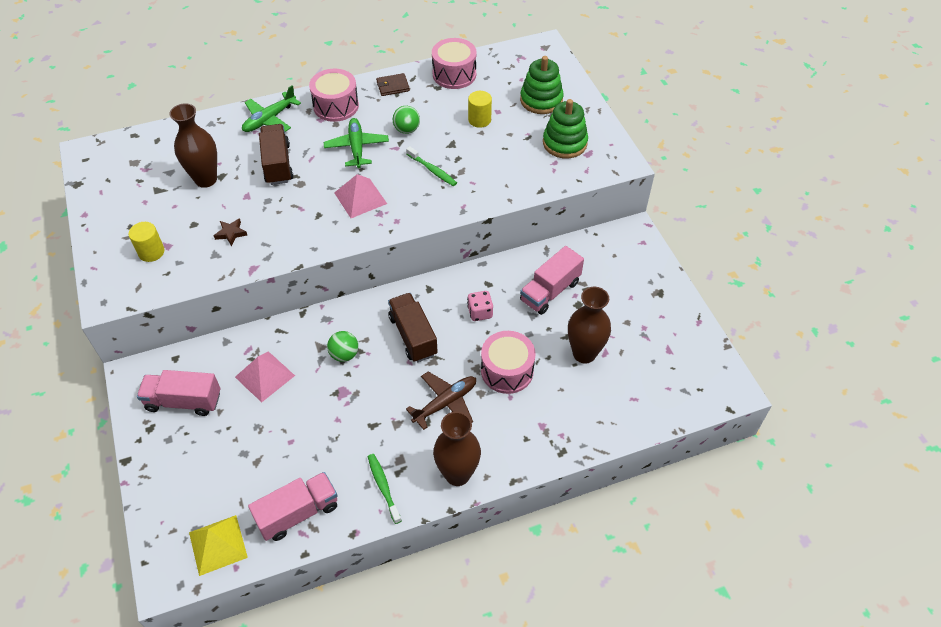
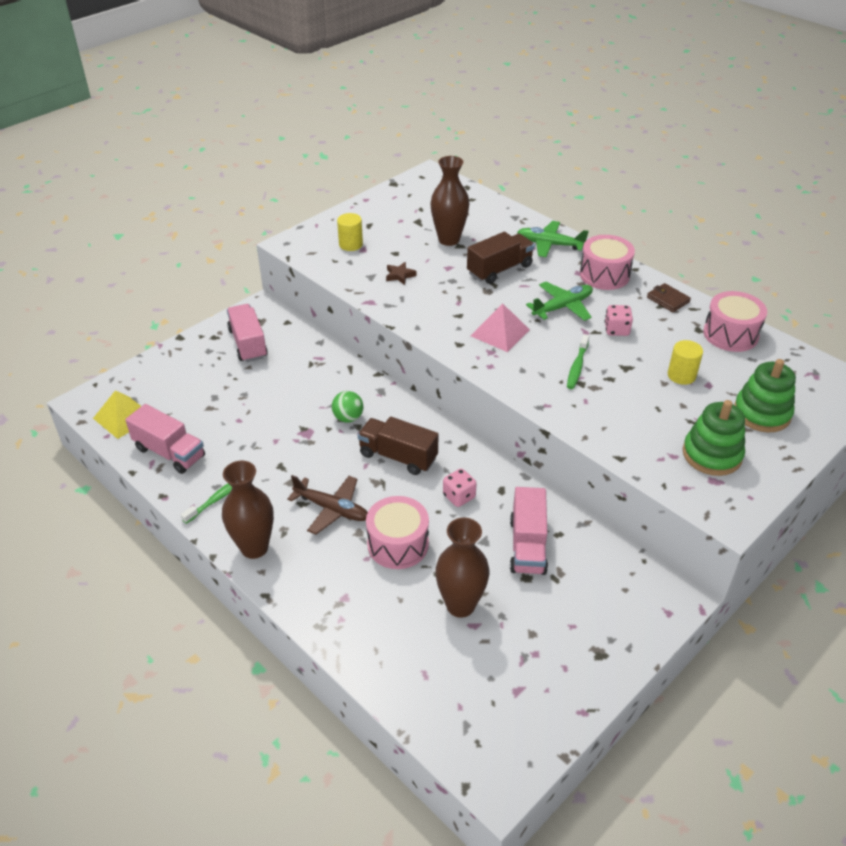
camera: 65 degrees right, 10 degrees down
pink pyramid [235,351,295,402] -> none
brown truck [388,293,438,363] -> brown truck turned 105 degrees counterclockwise [358,417,438,475]
green ball [393,106,420,134] -> pink dice [605,305,633,336]
pink truck [520,246,584,315] -> pink truck turned 105 degrees counterclockwise [510,487,548,575]

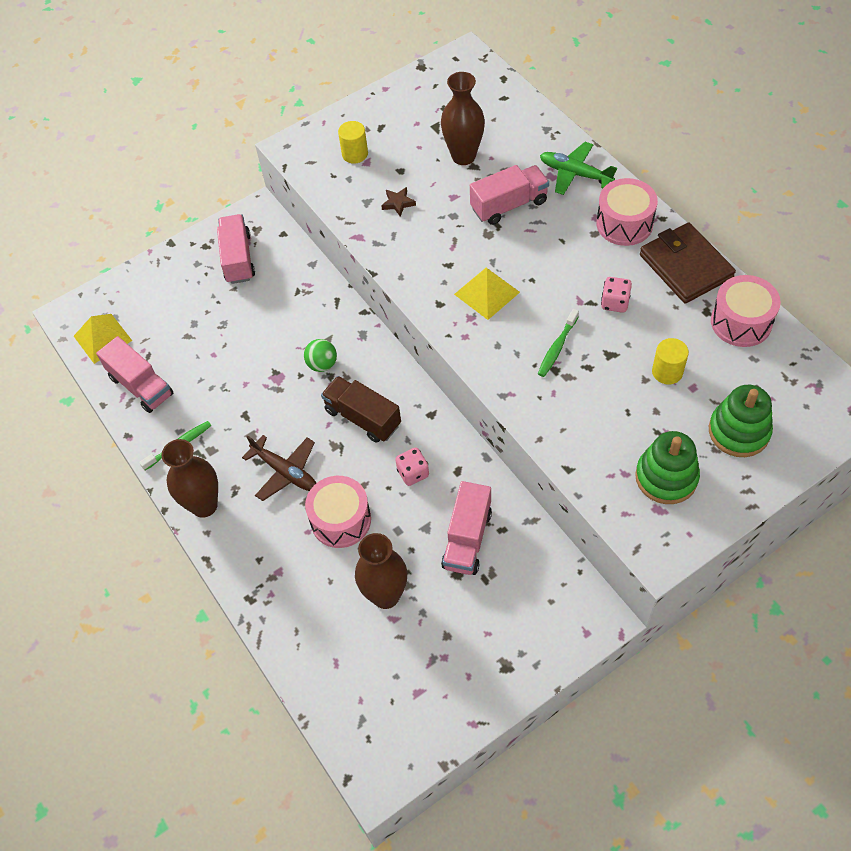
camera: 15 degrees right, 15 degrees up
brown truck [467,232,535,284] -> pink truck [470,165,549,225]
pink pyramid [471,303,530,352] -> yellow pyramid [454,268,520,320]
green plane [526,282,593,321] -> none
brown wallet [647,283,691,312] -> brown wallet [640,223,736,304], size x2.00

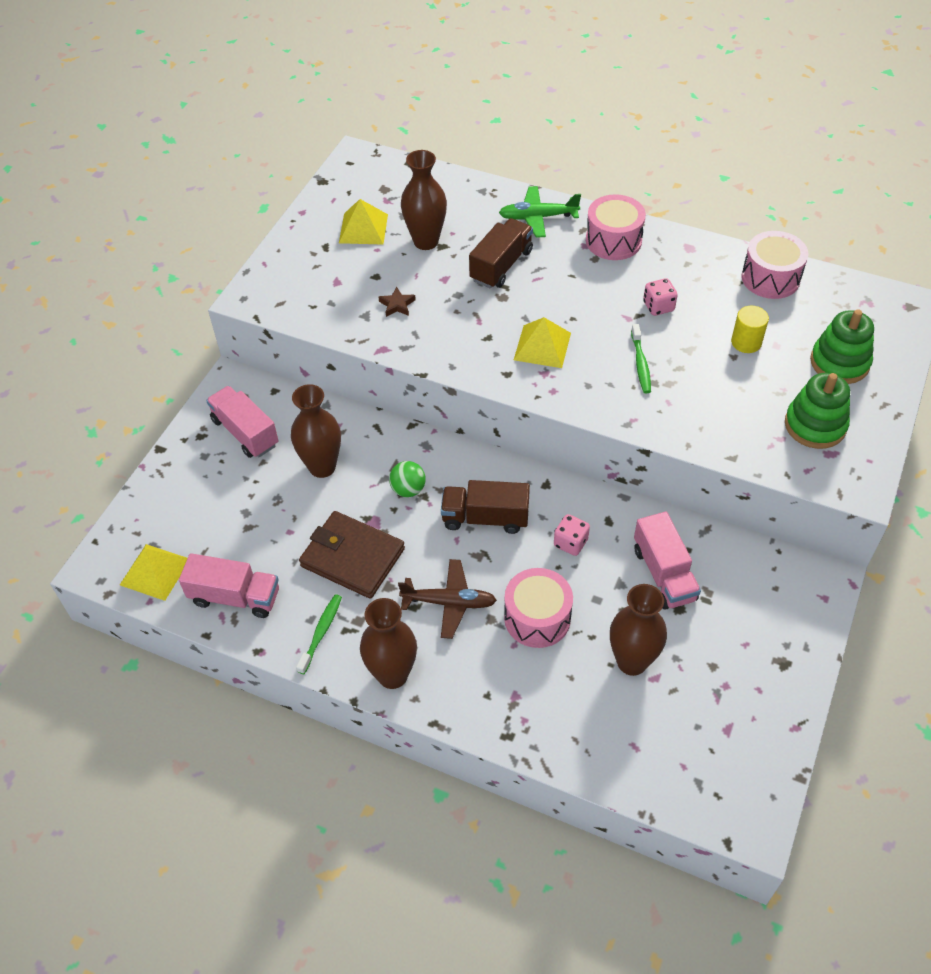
camera: 35 degrees left, 5 degrees down
yellow cylinder [338,121,368,163] -> none
pink truck [470,165,549,225] -> brown truck [469,218,533,288]
brown wallet [640,223,736,304] -> brown wallet moved to [299,511,405,599]
none -> brown vase [291,384,341,478]
none -> yellow pyramid [339,199,388,245]

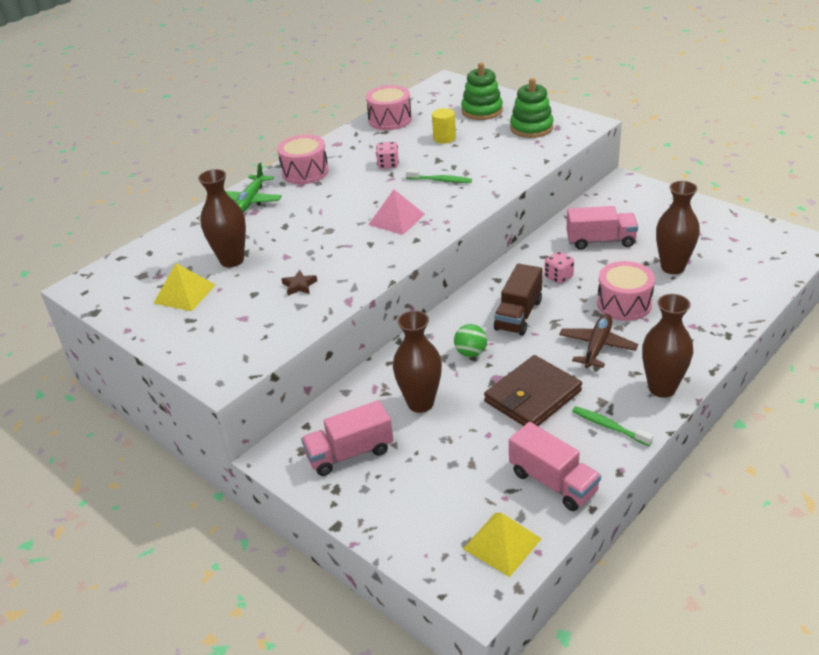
camera: 70 degrees left, 15 degrees down
pink truck [179,553,279,618] -> pink truck turned 105 degrees clockwise [509,422,601,511]
brown truck [469,218,533,288] -> none
yellow pyramid [514,317,571,368] -> pink pyramid [368,190,425,235]

